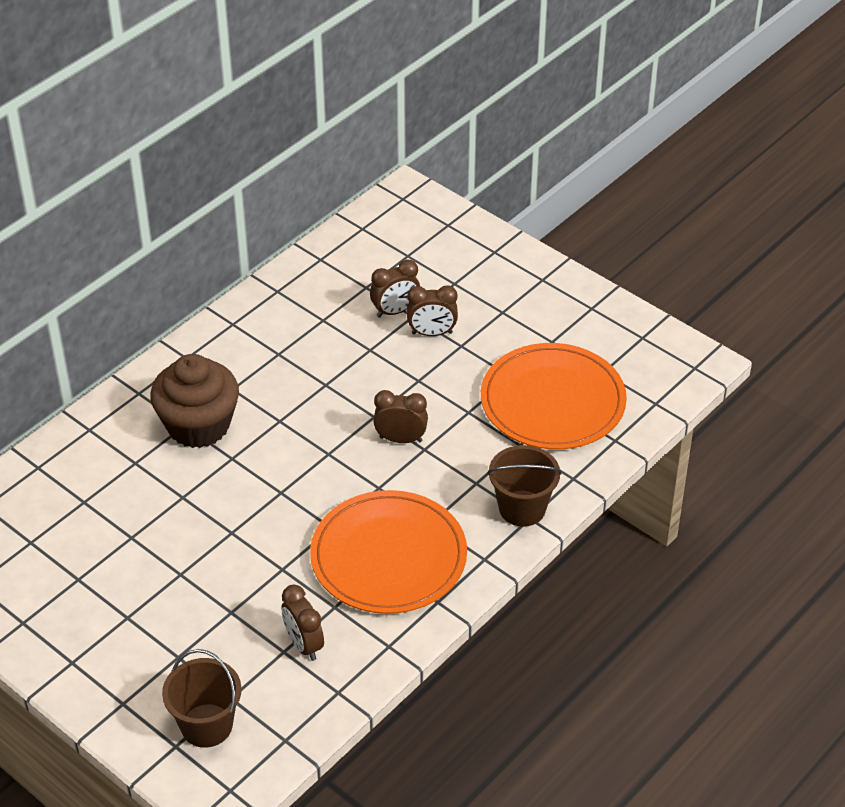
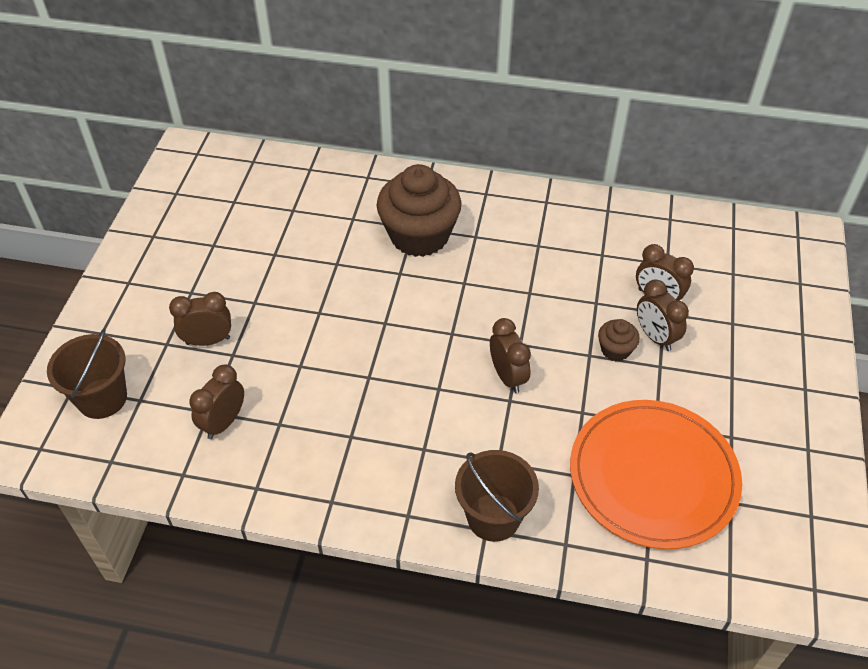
camera: 60 degrees right, 5 degrees up
orange plate [310,490,467,614] -> none
none -> brown clock [169,292,231,346]
none -> brown cupcake [598,319,640,361]

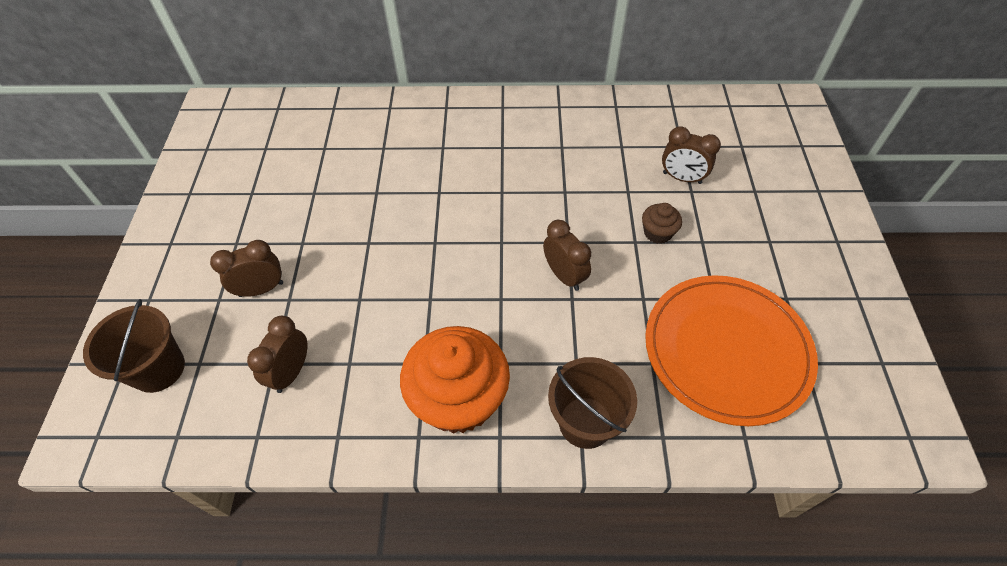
camera: 10 degrees left, 5 degrees up
brown cupcake [377,164,462,257] -> none
brown clock [637,279,689,351] -> none
none -> orange cupcake [400,326,510,434]

